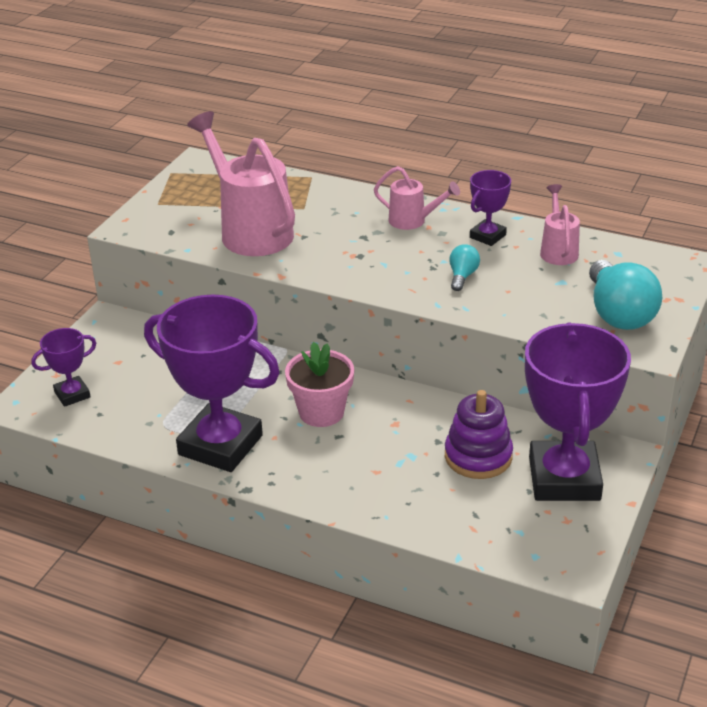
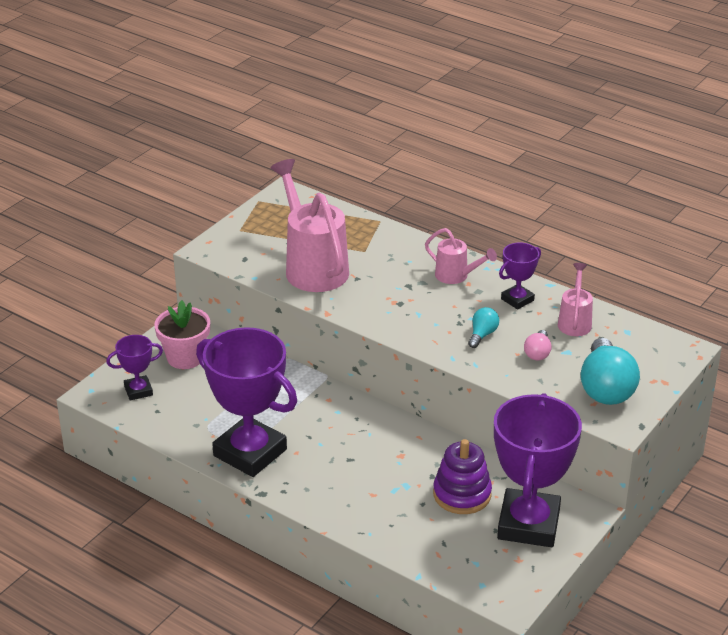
camera: 10 degrees right, 0 degrees up
pink flower pot [285,342,354,427] -> pink flower pot moved to [154,300,210,369]
none -> pink light bulb [524,330,552,360]

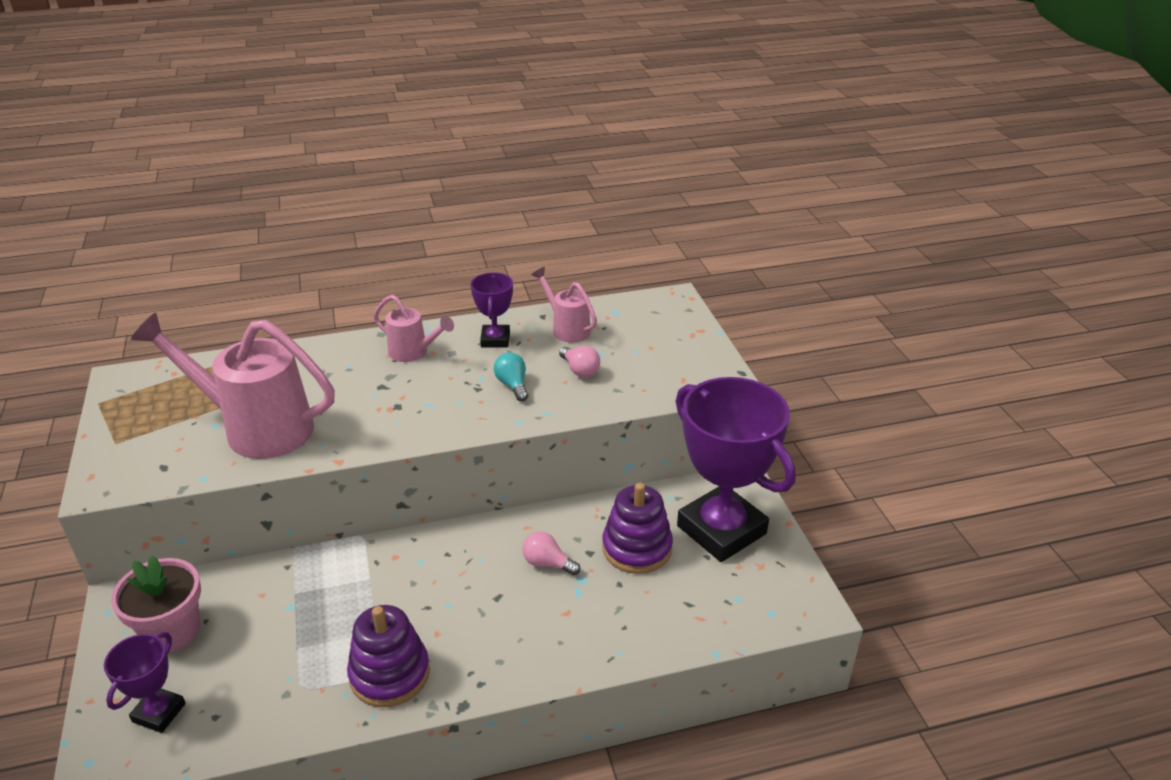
camera: 50 degrees left, 0 degrees up
purple trophy [196,327,297,477] -> purple stacking toy [347,605,430,707]
pink watering can [425,228,497,284] -> pink watering can turned 45 degrees clockwise [373,295,454,362]
turquoise light bulb [581,338,640,405] -> none
none -> pink light bulb [522,531,581,576]

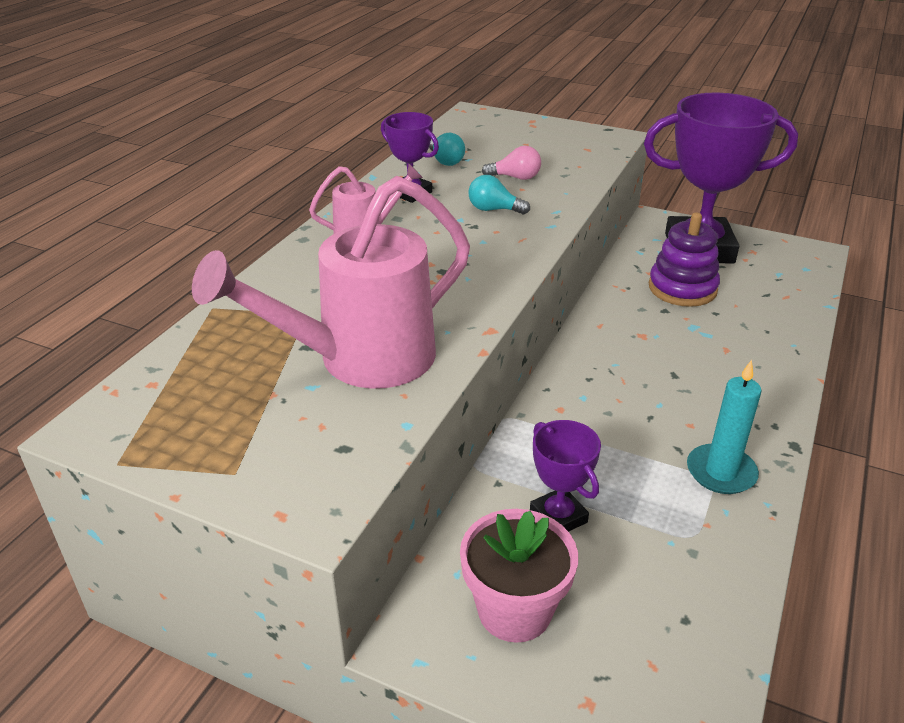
camera: 50 degrees left, 0 degrees up
purple trophy [104,632,186,733] -> purple trophy moved to [530,420,601,532]
purple stacking toy [347,605,430,707] -> turquoise candle [687,360,761,494]
pink light bulb [522,531,581,576] -> none
pink watering can [532,267,597,343] -> turquoise light bulb [429,133,465,166]

